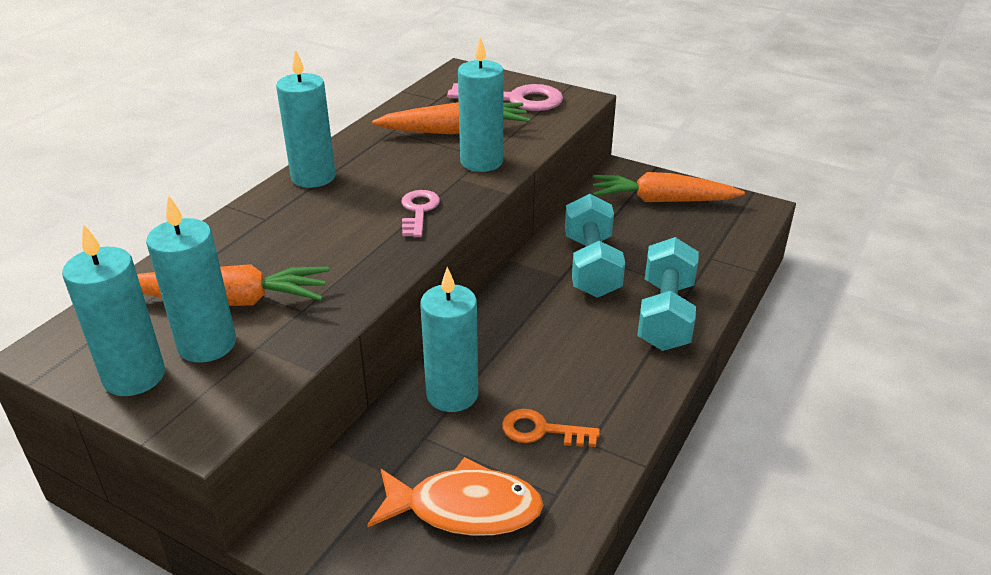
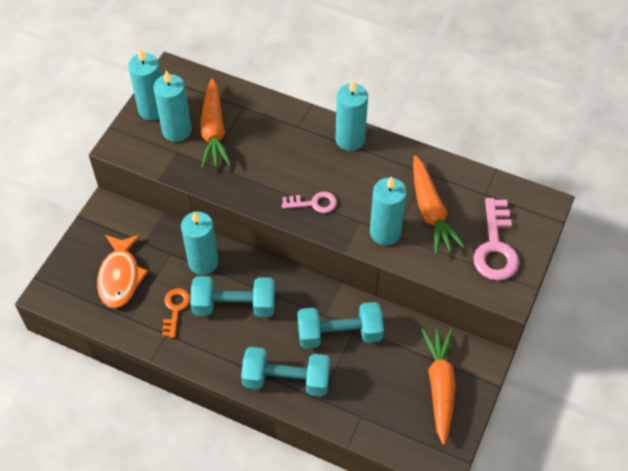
camera: 85 degrees right, 20 degrees up
none -> turquoise dumbbell [191,276,275,317]

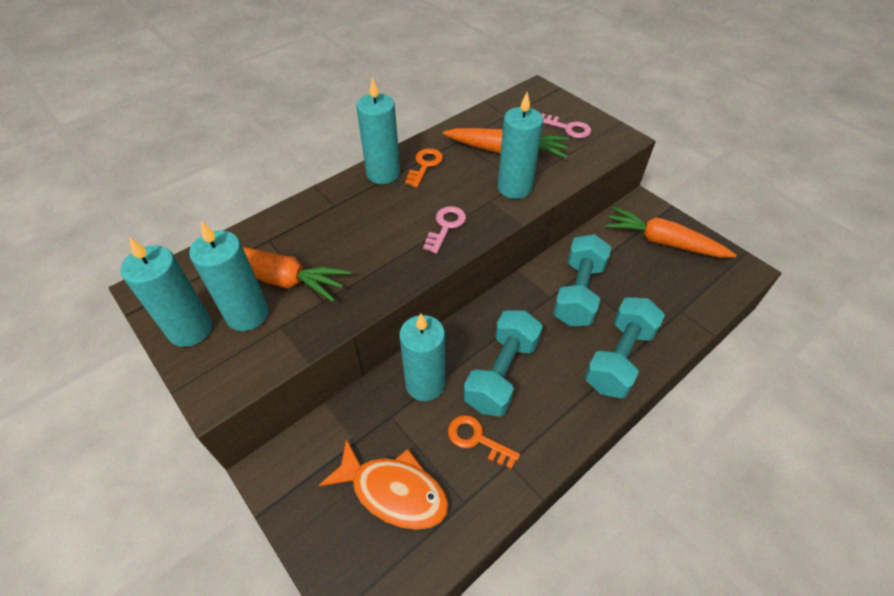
camera: 65 degrees left, 5 degrees down
pink key [473,198,520,281] -> pink key [541,113,591,138], size x0.59
none -> orange key [405,148,443,187]

